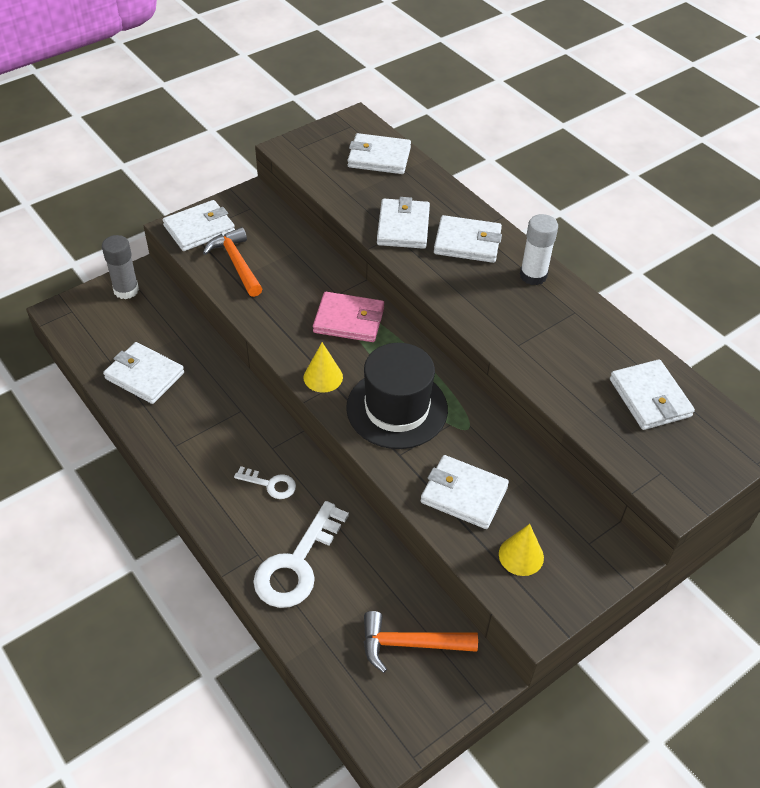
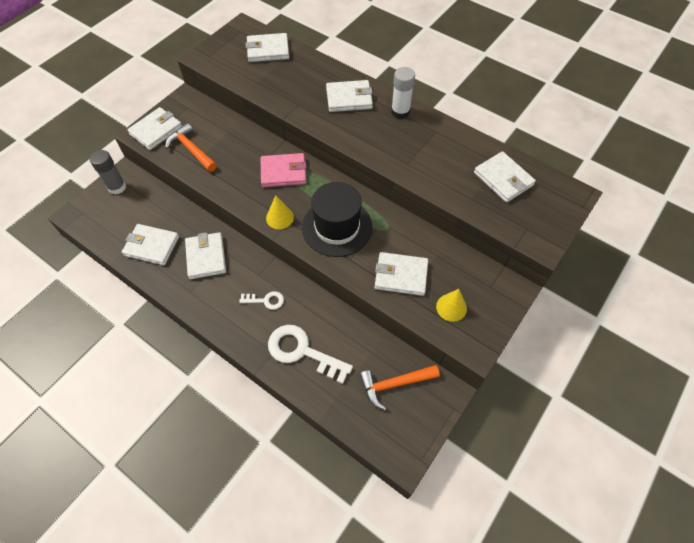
camera: 15 degrees left, 10 degrees up
white key [253,501,349,608] -> white key turned 105 degrees clockwise [268,325,353,384]
white wallet [377,197,430,249] -> white wallet moved to [185,232,226,279]

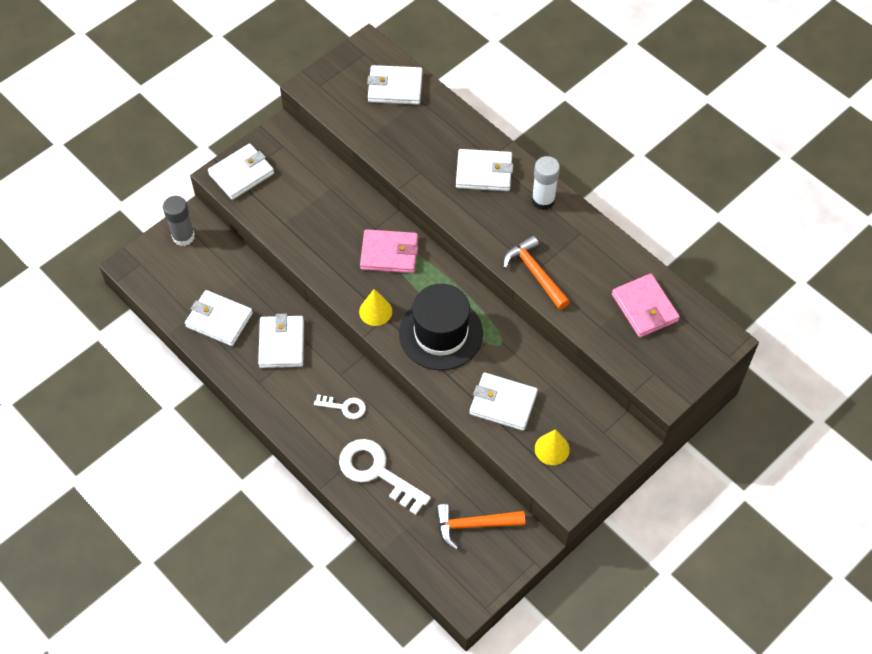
camera: 10 degrees right, 0 degrees up
orange hammer [165,123,217,172] -> orange hammer moved to [503,235,570,310]
white wallet [474,151,536,203] -> pink wallet [612,274,680,338]

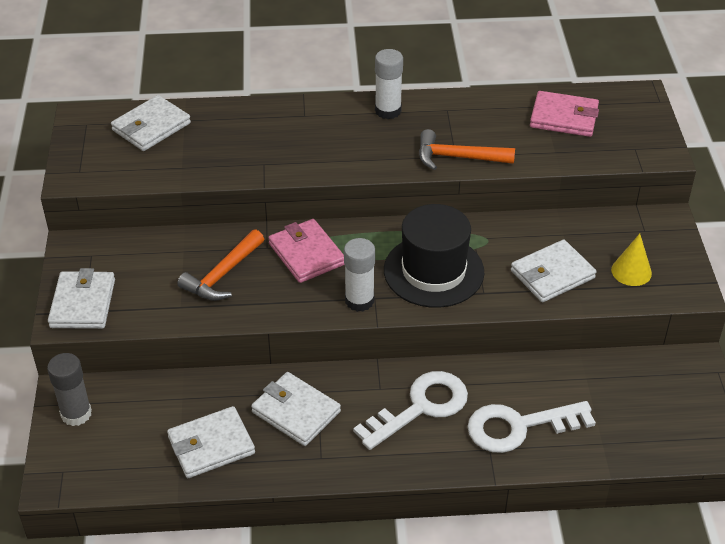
camera: 50 degrees left, 15 degrees down
white key [314,394,366,419] -> white key [353,371,468,450], size x1.92
yellow cone [359,289,392,326] -> white glue stick [344,238,375,312]
pink wallet [360,229,418,273] -> pink wallet turned 75 degrees counterclockwise [268,219,344,283]
orange hammer [436,504,525,550] -> orange hammer moved to [177,229,264,301]
white wallet [456,149,513,191] -> none

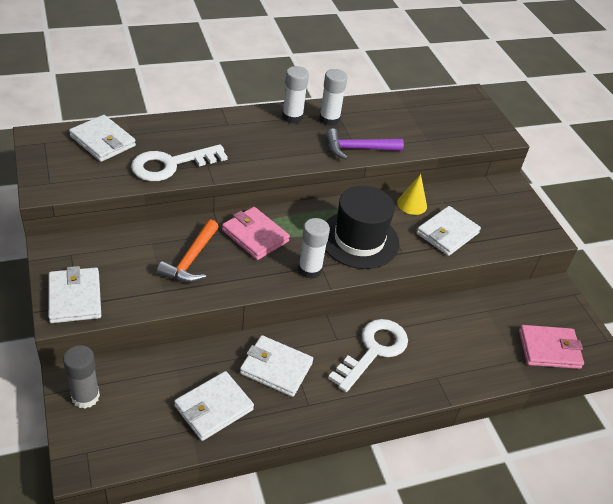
camera: 20 degrees left, 0 degrees up
white wallet [111,95,191,151] -> white wallet turned 75 degrees counterclockwise [69,115,136,162]
orange hammer [419,129,515,170] -> purple hammer [326,129,404,160]
white key [467,401,596,453] -> white key moved to [131,144,228,181]
pink wallet [530,91,599,137] -> pink wallet moved to [519,325,584,369]
yellow cone [611,234,652,286] -> yellow cone moved to [397,174,427,215]
none -> white glue stick [319,69,347,126]

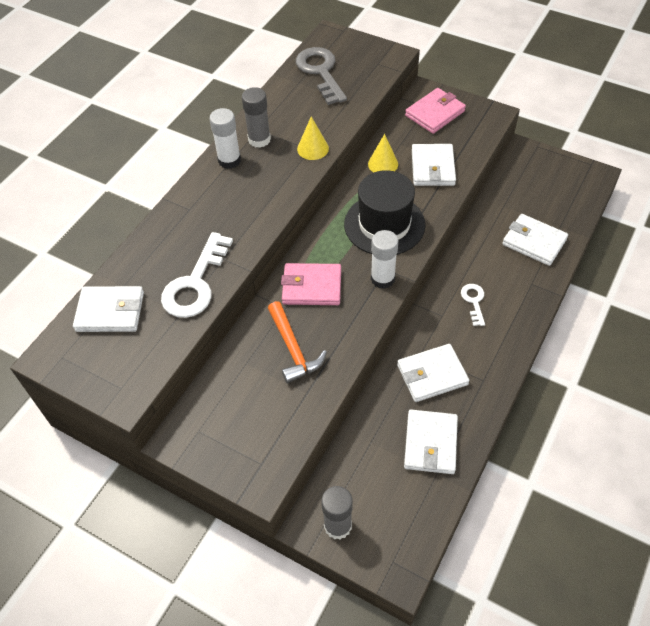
camera: 35 degrees left, 10 degrees up
white wallet [48,266,101,323] -> white wallet moved to [502,214,568,266]
white glue stick [319,69,347,126] -> grey glue stick [242,87,271,148]
purple hammer [326,129,404,160] -> yellow cone [297,116,329,160]
white key [328,319,408,392] -> white key [461,284,485,326], size x0.52
pink wallet [519,325,584,369] -> pink wallet moved to [405,88,466,134]
none -> grey key [296,47,347,105]

